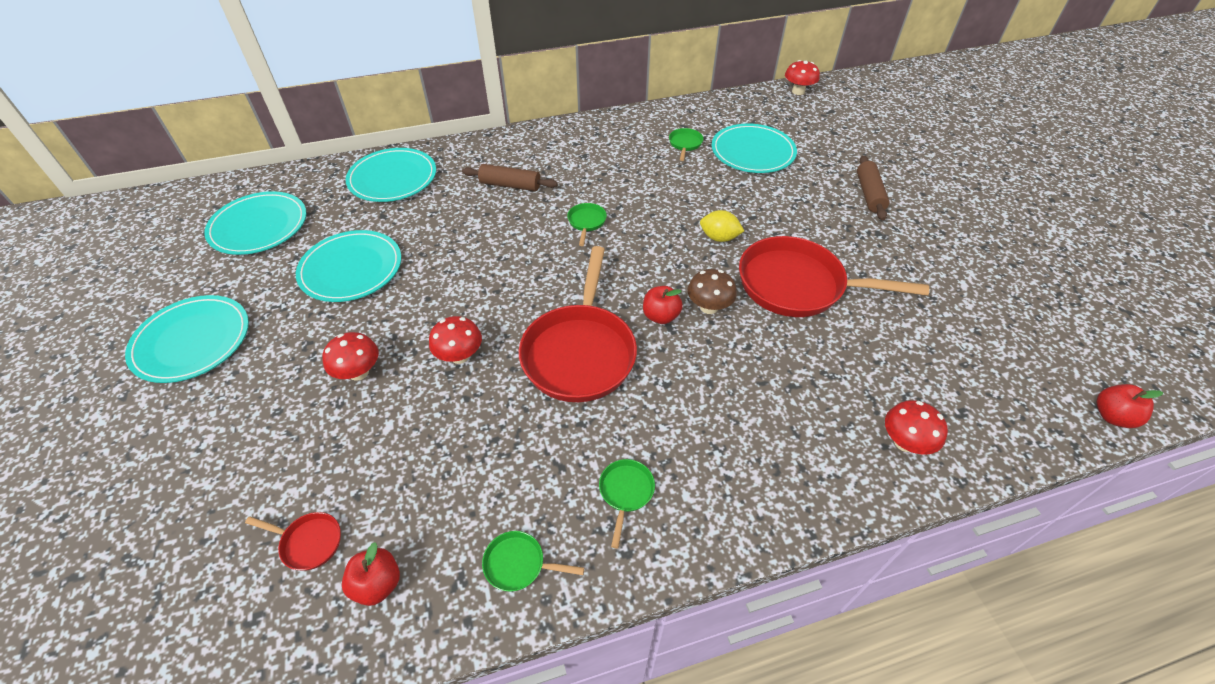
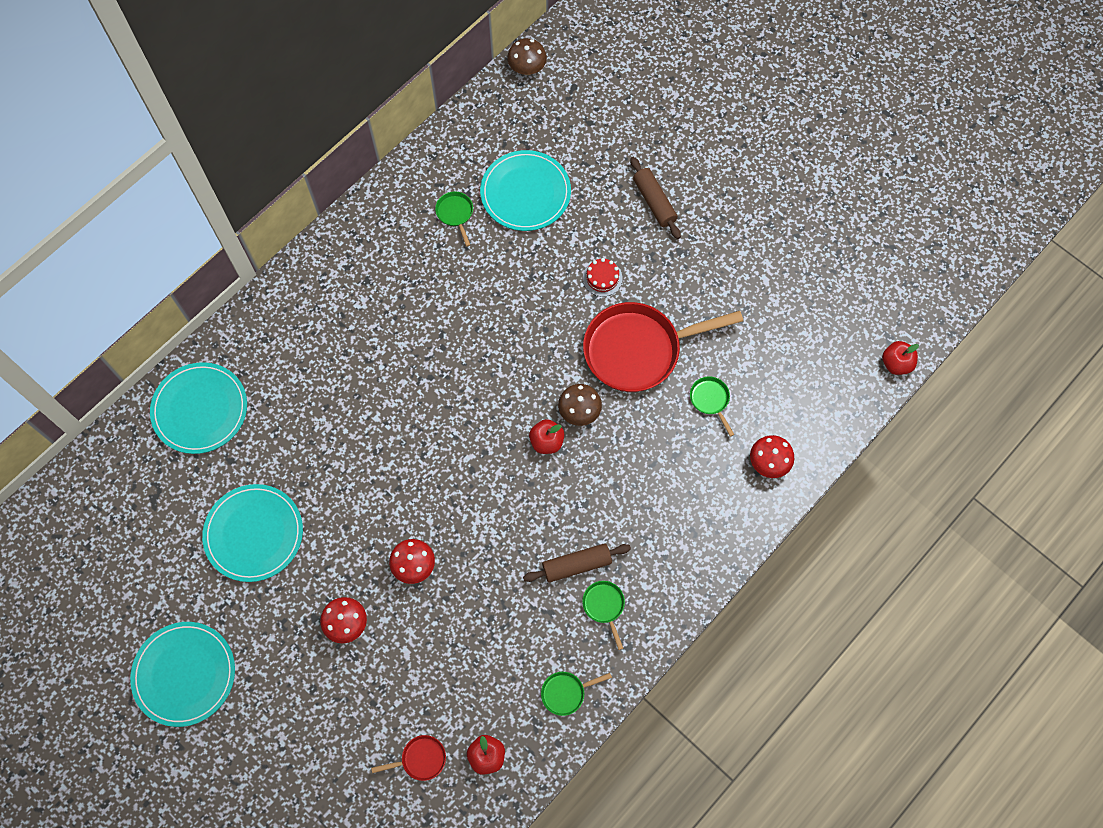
camera: 30 degrees left, 20 degrees up
turquoise plate [204,191,306,255] -> none
brown rolling pin [462,164,558,191] -> brown rolling pin moved to [523,543,631,583]
red pan [519,246,637,402] -> none
green pan [567,203,607,246] -> green pan moved to [690,377,735,437]
yellow lemon [700,210,744,242] -> none
red mushroom [785,60,820,95] -> brown mushroom [507,38,547,75]
none -> red cake [583,258,623,297]

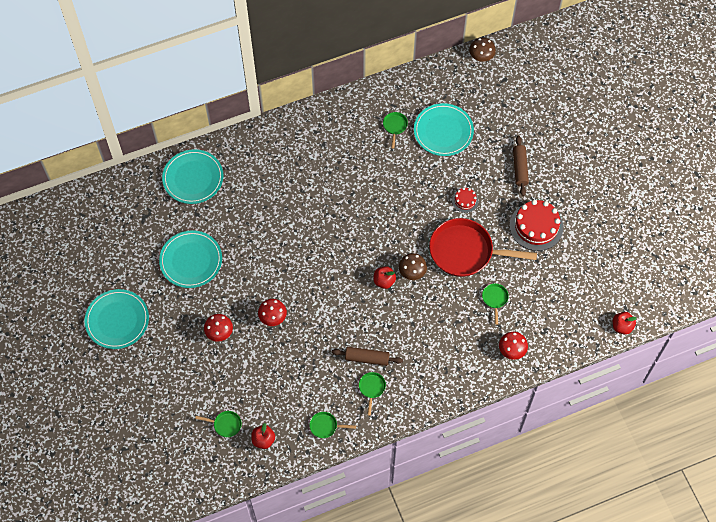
camera: 25 degrees right, 5 degrees down
red pan [371,735,446,781] -> green pan [195,411,242,437]
none -> red cake [510,200,563,251]

